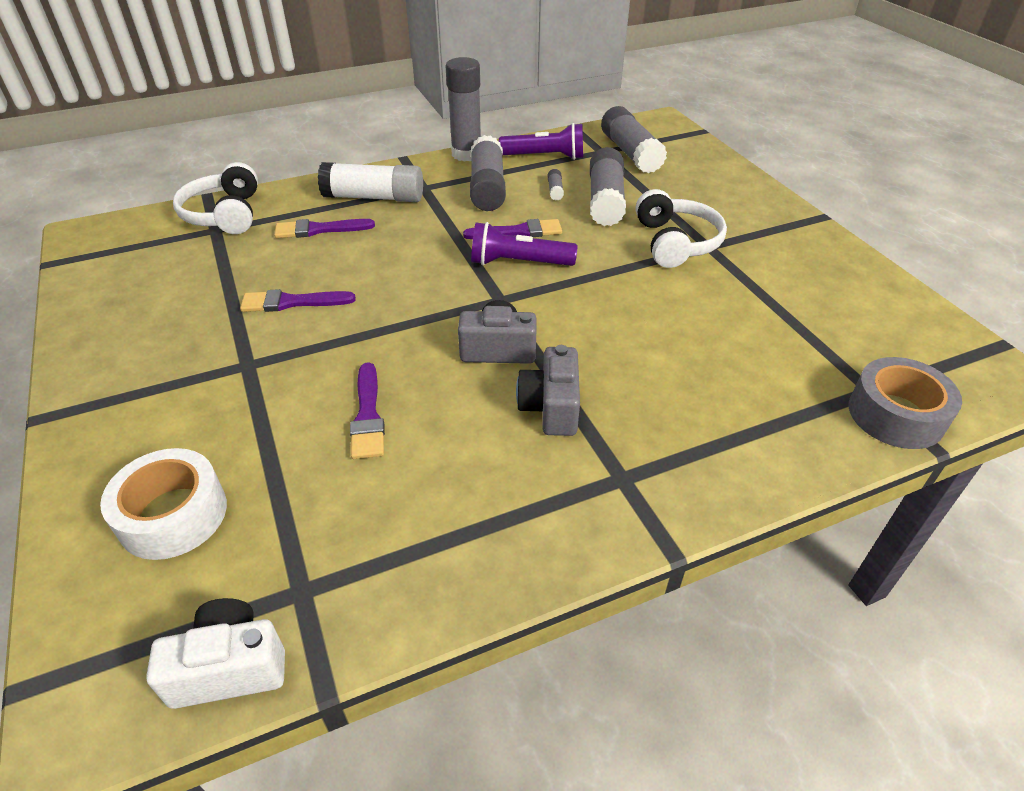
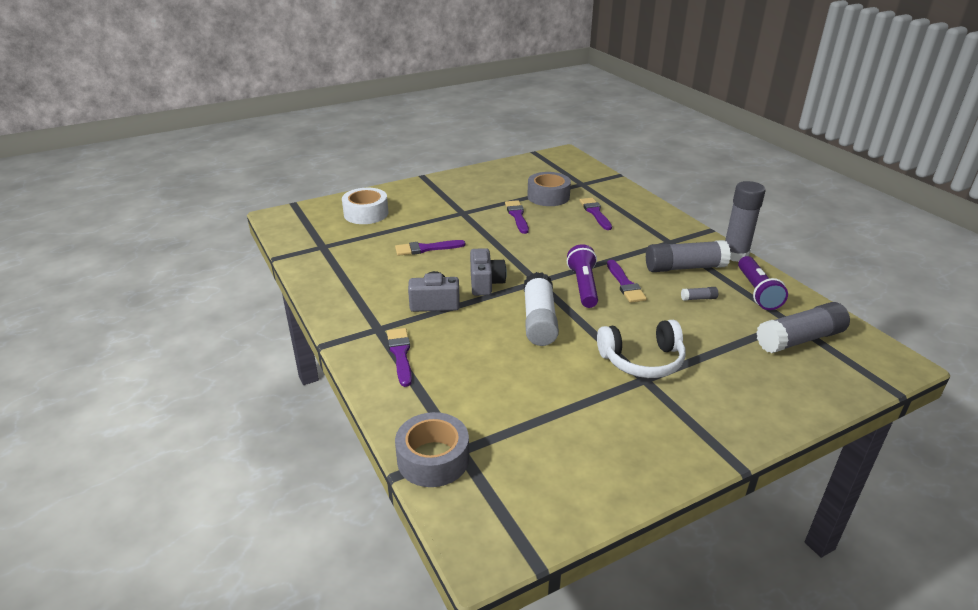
camera: 85 degrees right, 10 degrees down
white camera [146,598,285,709] -> none
white headphones [173,162,258,234] -> none
white glue stick [318,162,423,202] -> white glue stick moved to [524,272,559,346]
grey glue stick [590,147,626,226] -> none
none -> purple brush [387,328,412,387]
none -> grey tape [527,172,571,206]

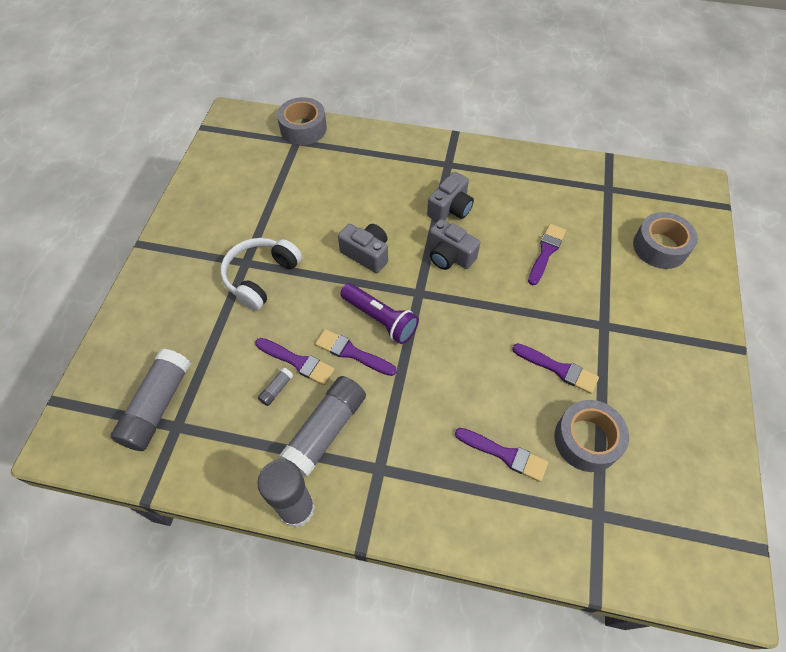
camera: 130 degrees right, 25 degrees up
white tape [342,188,389,224] -> grey tape [633,212,698,269]
purple brush [387,328,412,387] -> purple brush moved to [255,338,335,385]
white glue stick [524,272,559,346] -> grey camera [338,224,388,273]
purple flashlight [738,256,788,310] -> none

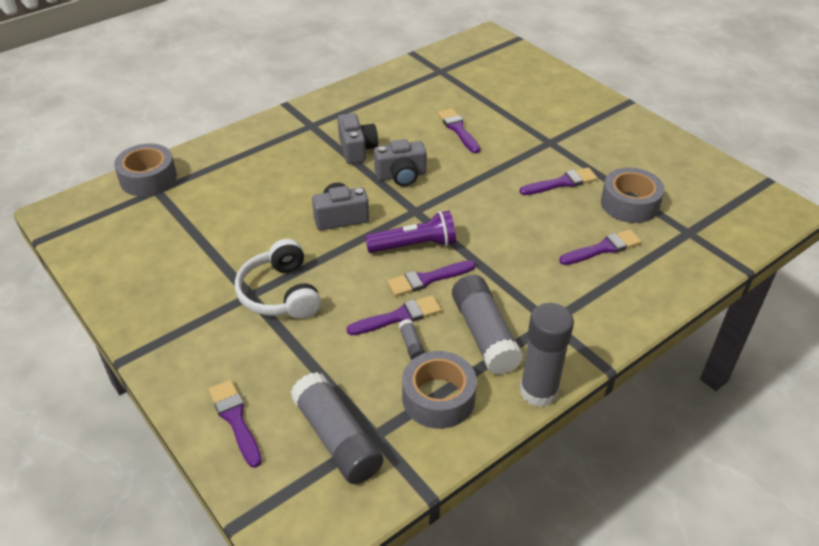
camera: 50 degrees left, 15 degrees down
grey tape [633,212,698,269] -> grey tape moved to [402,351,477,429]
none -> purple brush [209,380,262,468]

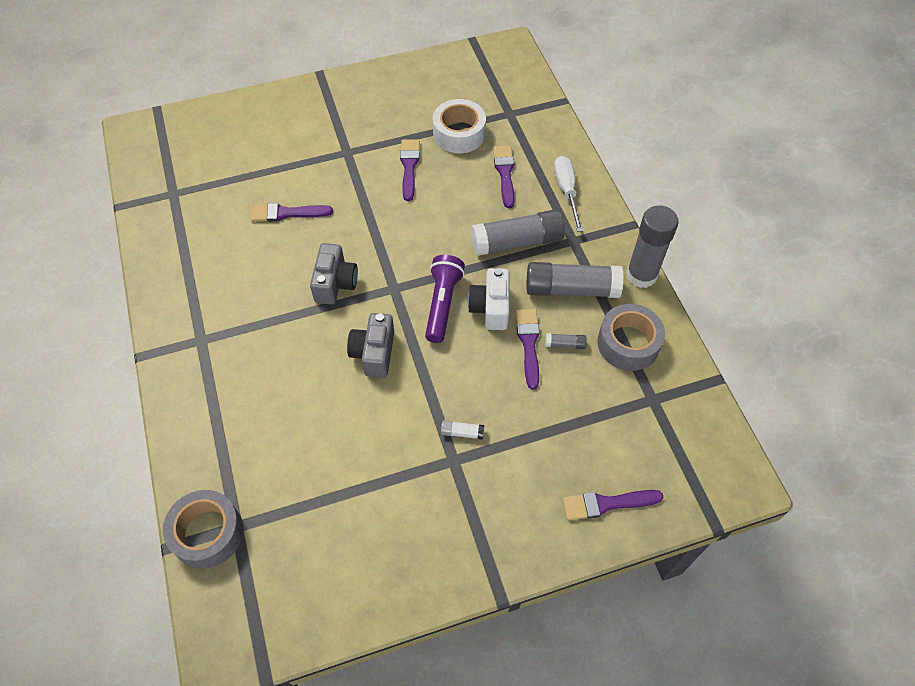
camera: 70 degrees left, 15 degrees up
white headphones [235,239,321,319] -> white glue stick [441,420,484,440]
grey glue stick [291,372,383,484] -> grey glue stick moved to [471,209,565,256]
grey camera [338,113,378,164] -> none
purple brush [387,260,476,296] -> white camera [468,268,510,330]
grey tape [601,167,665,223] -> white tape [433,99,486,154]
none -> white screwdriver [554,156,583,232]

